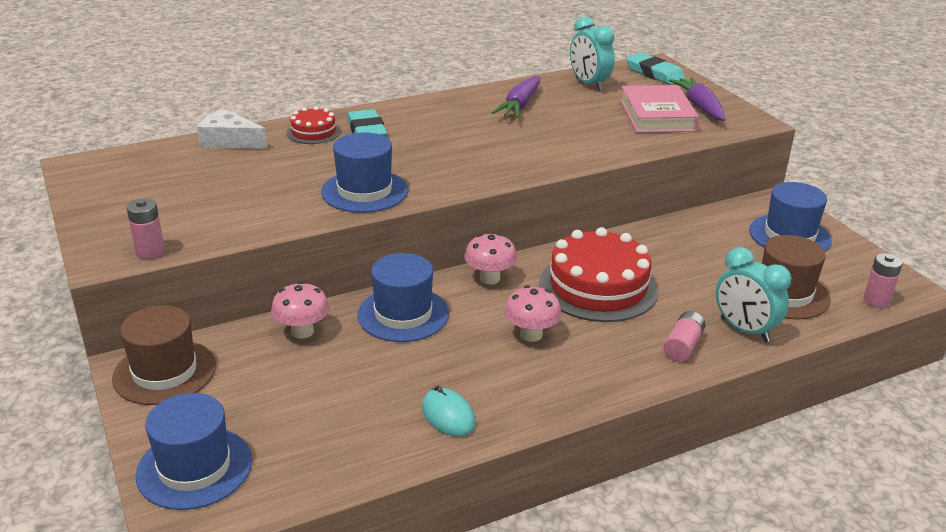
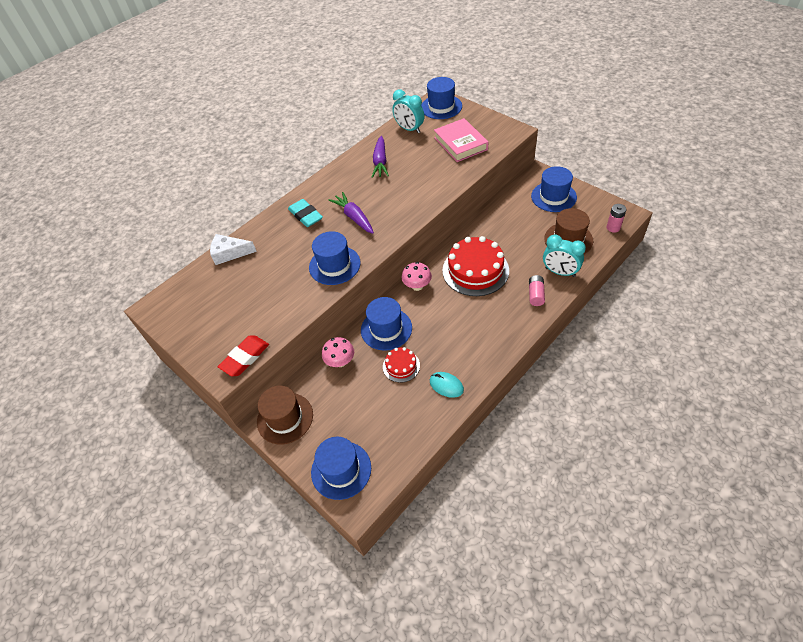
camera: 15 degrees left, 20 degrees up
pink battery [127,198,165,259] -> red eraser [218,335,269,376]
red cake [287,106,341,144] -> red cake moved to [383,347,420,383]
pink mushroom [504,285,562,342] -> none
turquoise eraser [626,53,685,85] -> blue hat [421,77,462,119]
purple carrot [669,77,726,121] -> purple carrot moved to [329,192,374,234]

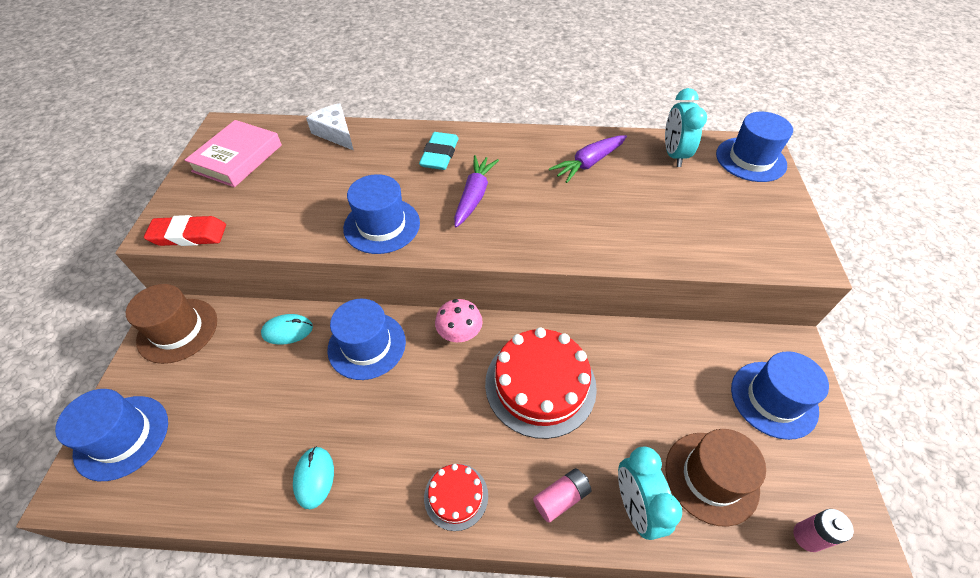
camera: 45 degrees right, 0 degrees up
pink mushroom [322,337,354,367] -> turquoise mouse [261,314,313,345]
red cake [383,347,420,383] -> red cake moved to [424,464,488,531]
pink book [434,118,488,162] -> pink book moved to [185,120,282,187]

